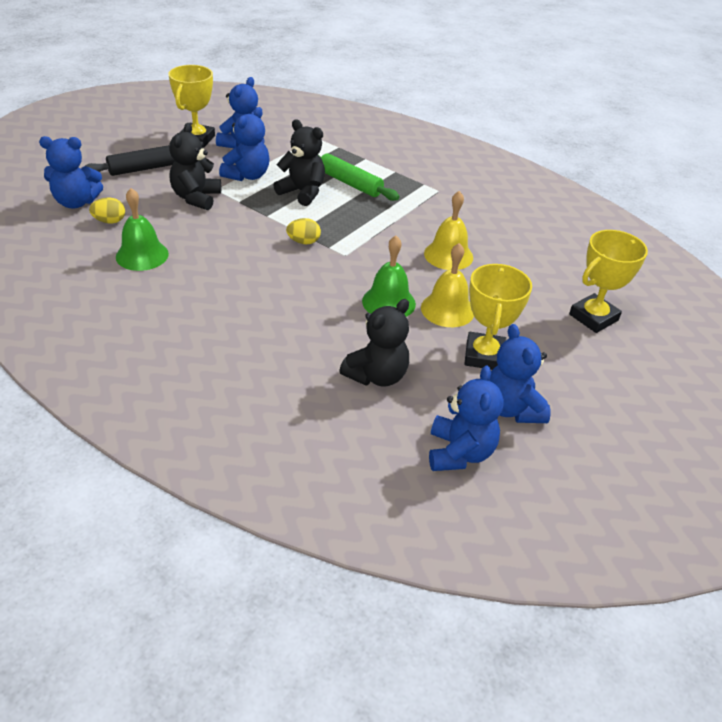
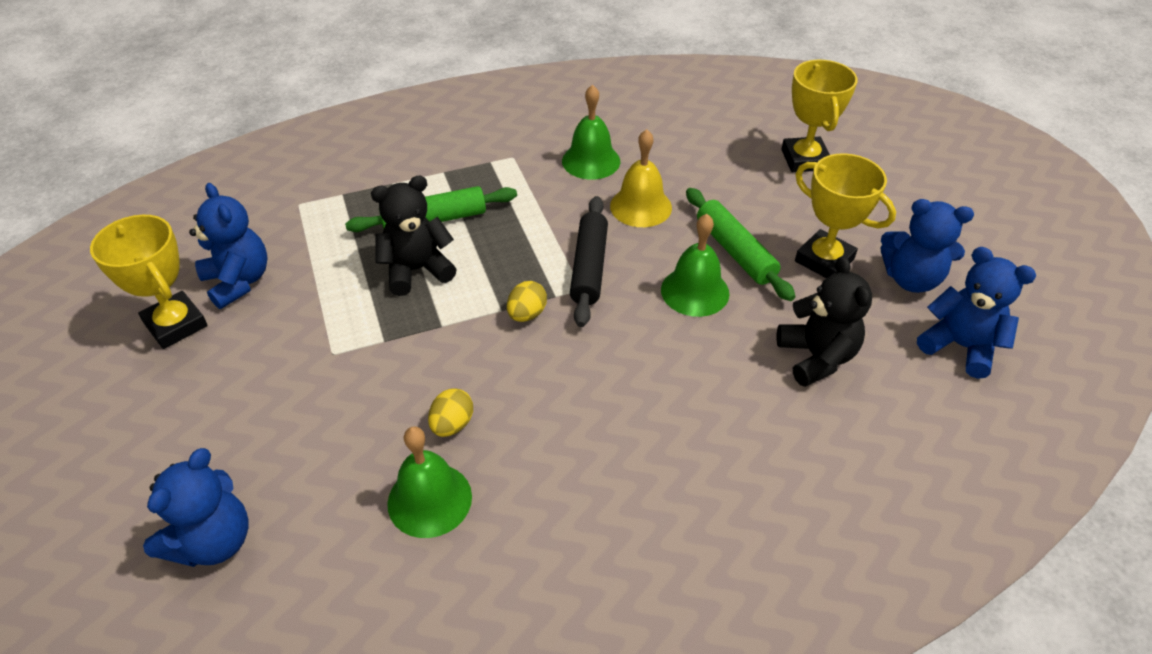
camera: 55 degrees left, 5 degrees up
black rolling pin [85,145,204,176] -> black rolling pin moved to [570,196,608,327]
yellow egg [89,197,125,224] -> yellow egg moved to [428,388,473,437]
black teddy bear [169,123,221,210] -> none
blue teddy bear [219,107,270,181] -> none
yellow bell [421,243,474,327] -> green rolling pin [686,188,796,301]
none -> green bell [562,84,620,180]

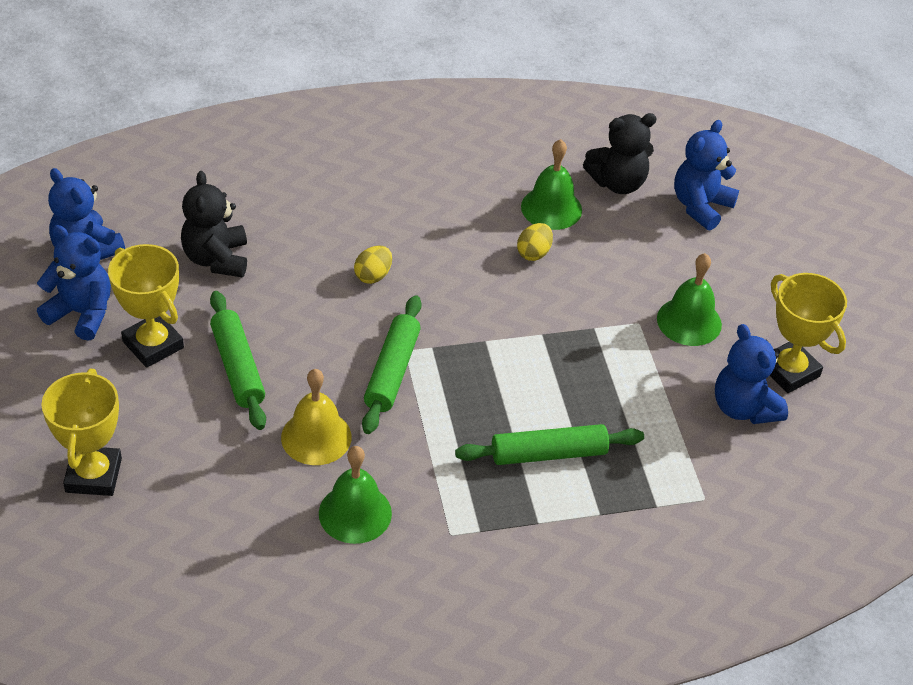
camera: 175 degrees left, 0 degrees up
black teddy bear [371,175,457,296] -> black teddy bear moved to [583,113,657,194]
yellow egg [507,281,547,322] -> yellow egg moved to [354,246,392,284]
black rolling pin [570,196,608,327] -> green rolling pin [362,295,422,434]
green bell [661,214,729,317] -> green bell moved to [657,253,722,346]

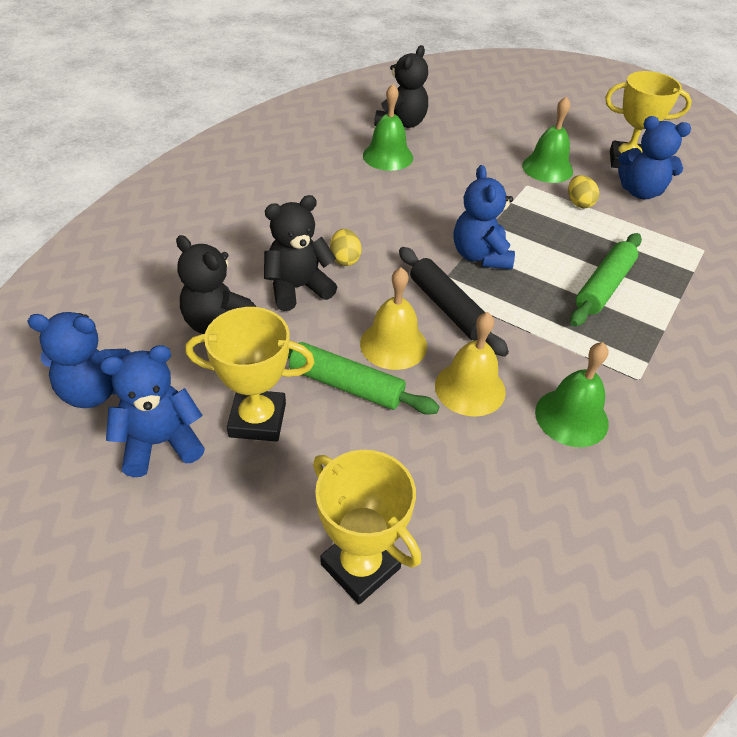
camera: 45 degrees left, 0 degrees up
green rolling pin [362,295,422,434] -> black rolling pin [399,247,509,357]
yellow egg [517,223,553,261] -> yellow egg moved to [568,175,599,208]
blue teddy bear [674,120,739,231] -> blue teddy bear moved to [454,165,515,269]
none -> black teddy bear [264,195,337,311]
none -> yellow bell [360,267,427,370]

